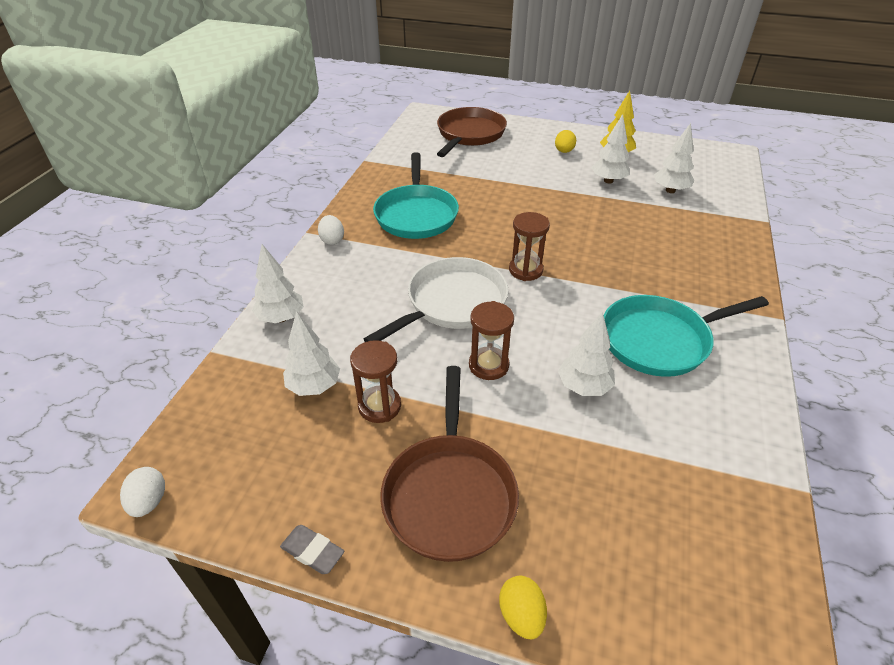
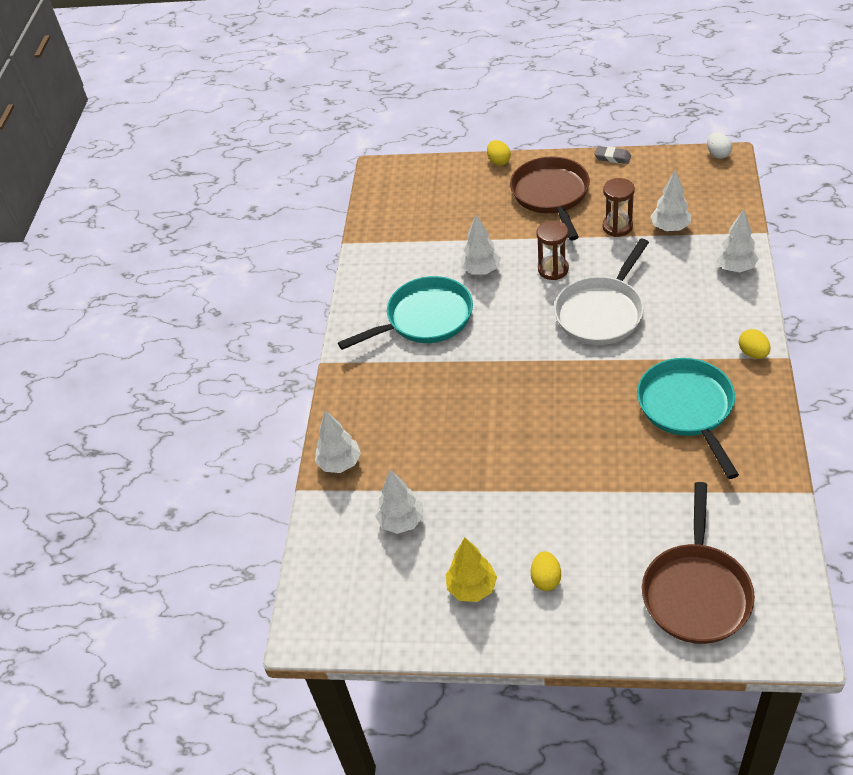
camera: 175 degrees right, 5 degrees up
white egg [318,215,344,245] -> yellow egg [739,329,770,359]
brown hourglass [509,212,550,281] -> none
white tree [591,114,630,184] -> white tree moved to [315,410,361,473]

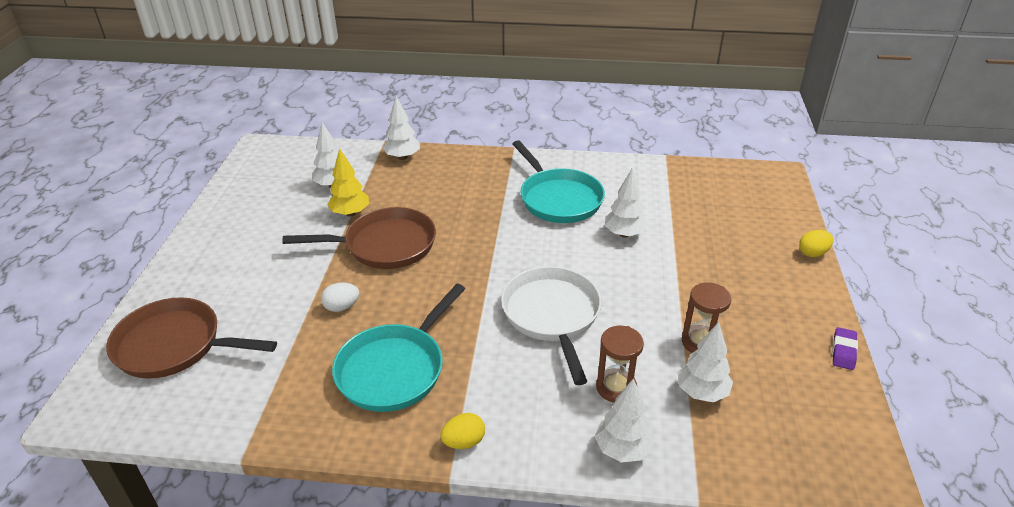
camera: 85 degrees right, 10 degrees down
yellow tree [446,538,497,602] -> yellow tree moved to [327,148,369,217]
brown pan [510,156,590,241] -> brown pan moved to [282,207,436,269]
yellow egg [531,551,561,591] -> none
brown hourglass [536,220,569,280] -> brown hourglass moved to [596,326,644,403]
white pan [554,239,649,345] -> white pan turned 45 degrees clockwise [501,266,601,385]
grey eraser [595,146,631,164] -> purple eraser [832,327,858,370]
turquoise pan [637,358,739,479] -> turquoise pan turned 135 degrees clockwise [332,284,465,412]
white egg [707,132,732,159] -> white egg moved to [321,282,360,312]

